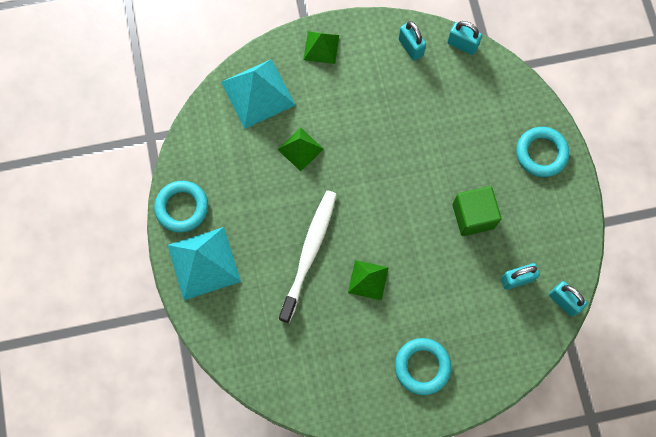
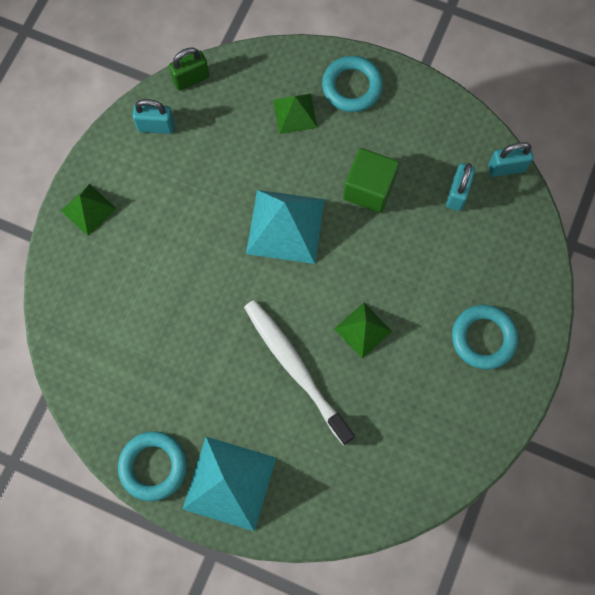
camera: 55 degrees left, 0 degrees up
turquoise pyramid [221,59,295,129] -> turquoise pyramid moved to [246,190,325,264]
green pyramid [277,128,324,171] -> green pyramid moved to [273,94,318,134]
turquoise padlock [447,21,482,55] -> green padlock [169,47,209,91]

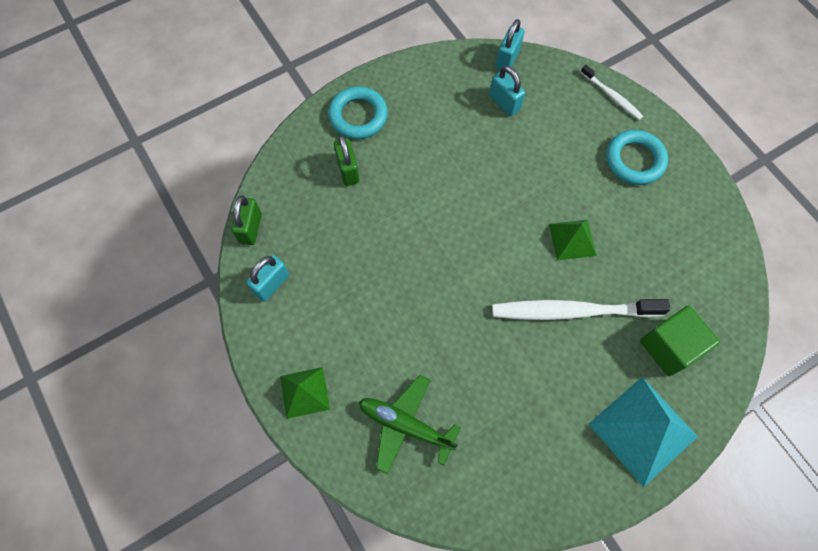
camera: 55 degrees left, 5 degrees down
turquoise ring [118,431,187,501] -> none
turquoise pyramid [246,190,325,264] -> none
green pyramid [273,94,318,134] -> green padlock [334,135,359,186]
green cube [343,148,399,213] -> green cube moved to [640,306,720,376]
none -> green plane [359,375,461,474]
none -> white toothbrush [581,65,643,120]

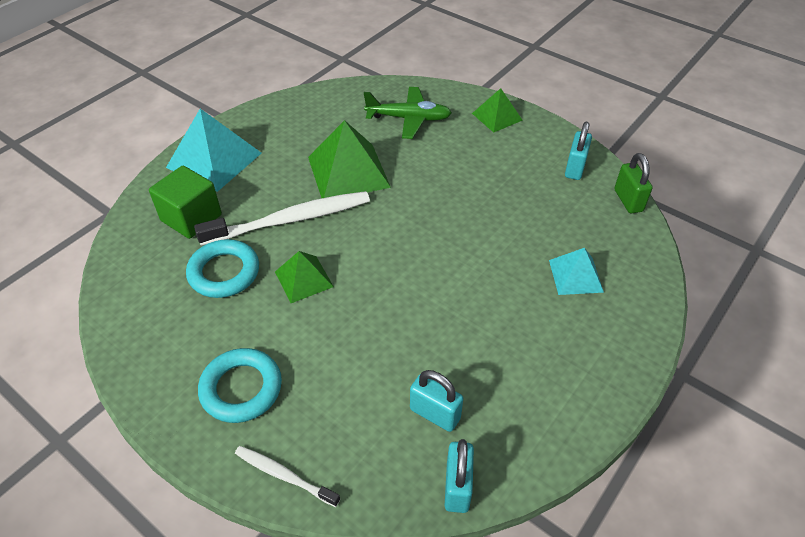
camera: 160 degrees right, 20 degrees down
turquoise ring [328,86,388,139] -> turquoise ring moved to [186,239,259,298]
green padlock [334,135,359,186] -> turquoise pyramid [549,248,604,295]
none -> green pyramid [308,120,391,198]

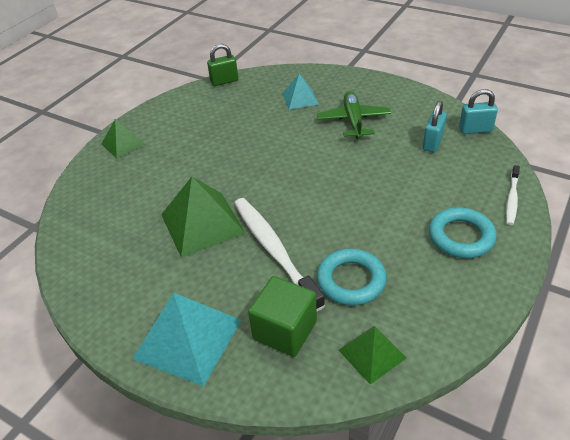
camera: 95 degrees left, 5 degrees down
green pyramid [275,251,334,303] -> green pyramid moved to [339,326,407,385]
green plane [364,87,452,139] -> green plane moved to [317,91,391,139]
turquoise padlock [565,122,592,180] -> none

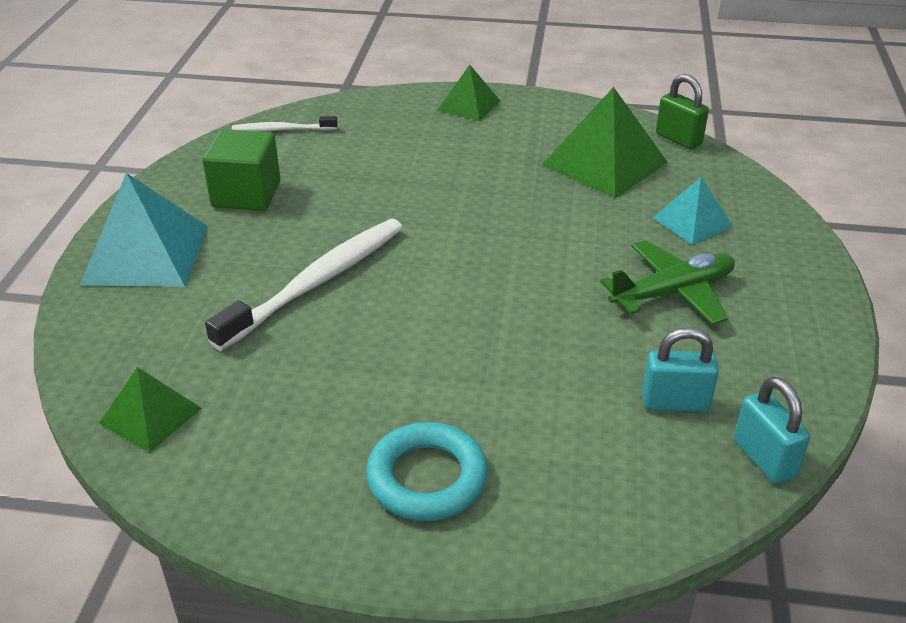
camera: 65 degrees right, 5 degrees down
green pyramid [161,177,246,258] -> green pyramid moved to [542,87,668,198]
green cube [248,276,317,357] -> green cube moved to [202,129,281,211]
turquoise ring [317,249,387,306] -> none
white toothbrush [506,165,520,225] -> white toothbrush moved to [232,116,338,131]

